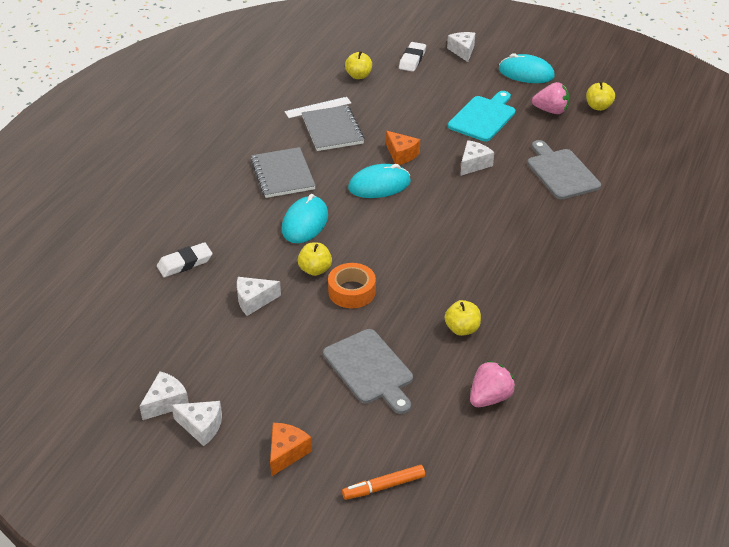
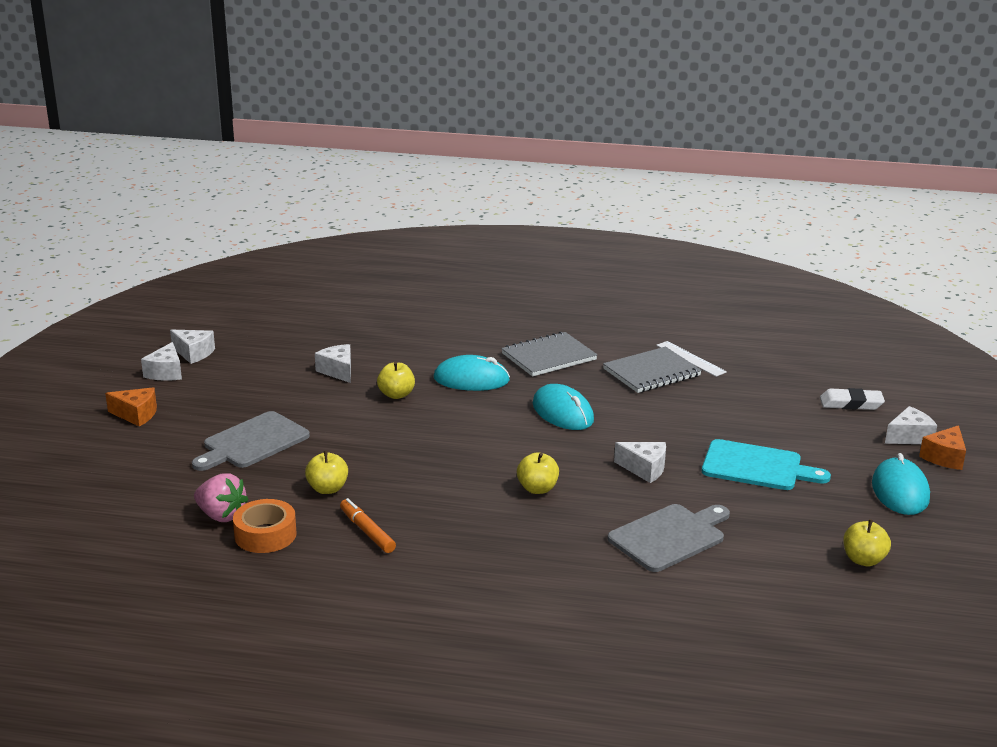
camera: 75 degrees right, 15 degrees down
white eraser [157,242,213,277] -> none
orange tape [328,263,376,308] -> orange tape moved to [233,499,297,553]
orange marker [342,465,425,500] -> orange marker moved to [340,498,396,553]
yellow apple [345,51,372,79] -> yellow apple moved to [517,452,559,494]
orange cheese [386,131,420,165] -> orange cheese moved to [919,425,966,470]
pink strawberry [532,82,569,114] -> none

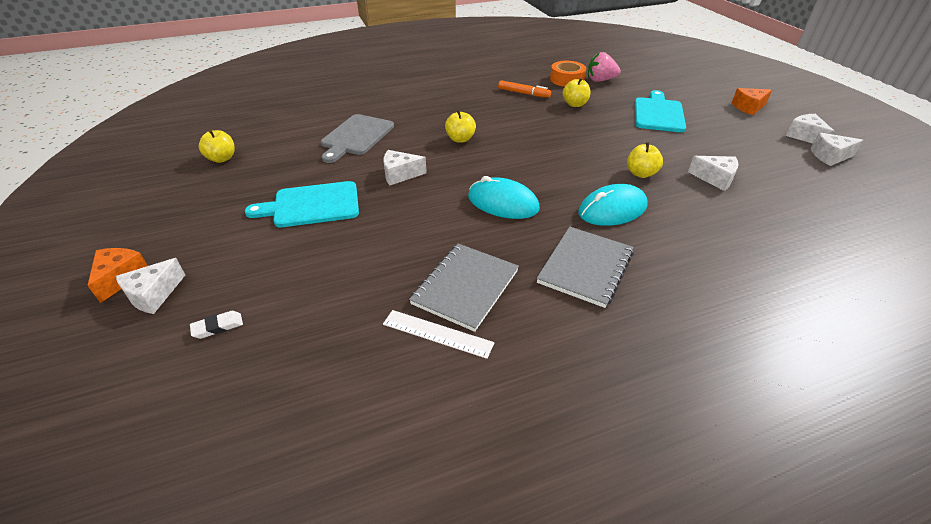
camera: 150 degrees right, 15 degrees up
grey cutting board [192,411,310,471] -> turquoise cutting board [635,90,686,132]
white eraser [820,388,885,410] -> white eraser [190,311,243,339], size x0.62
turquoise mouse [872,453,930,515] -> none

